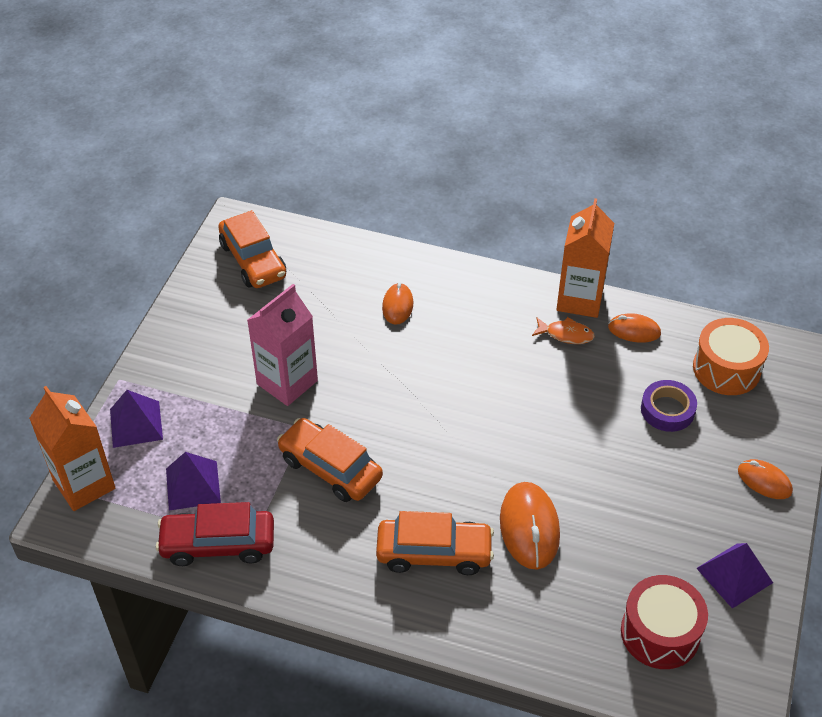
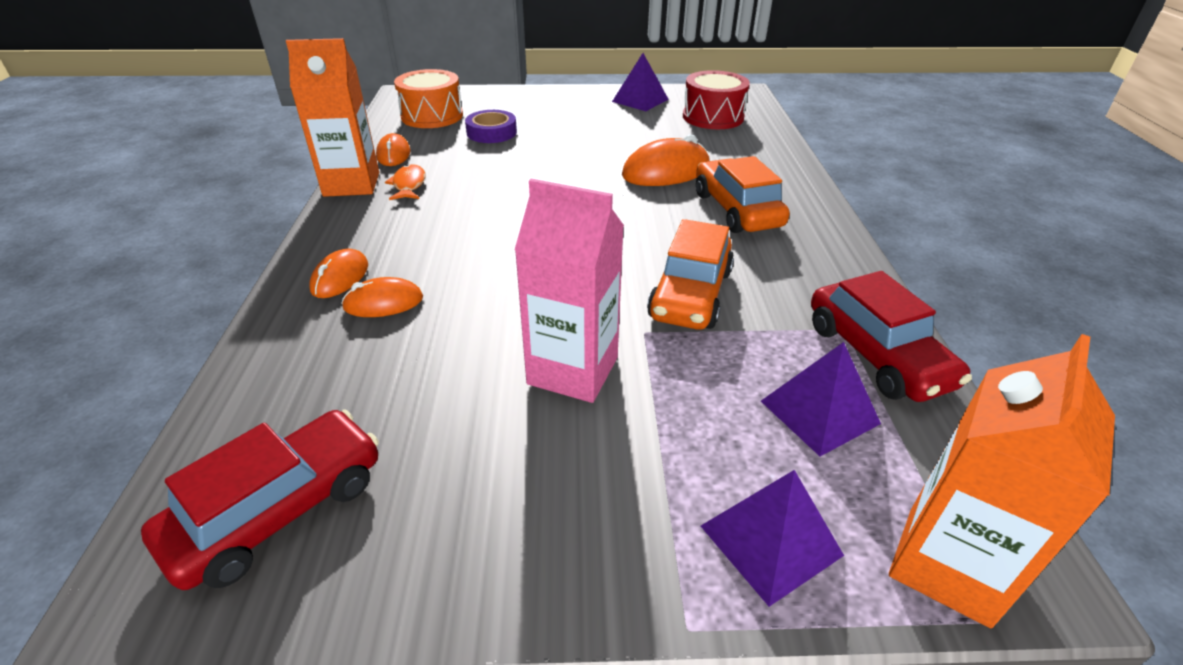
camera: 110 degrees left, 10 degrees down
orange car [218,210,286,288] -> red car [141,410,379,590]
orange mouse [738,459,793,499] -> orange mouse moved to [309,249,368,298]

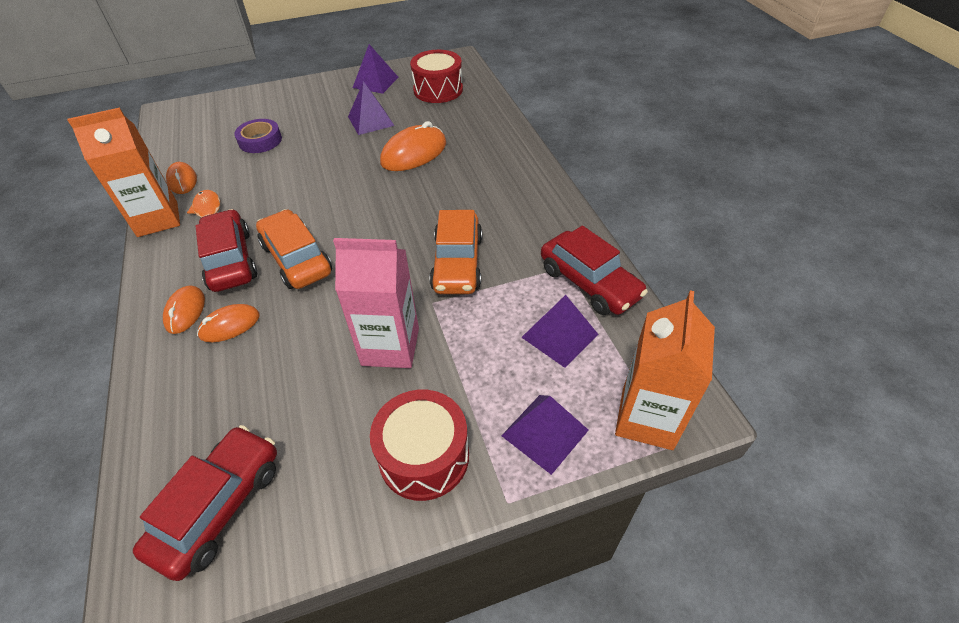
camera: 15 degrees left, 10 degrees up
orange drum [394,69,463,128] -> none
orange car [696,156,790,233] -> orange car moved to [256,209,332,289]
none -> red car [196,209,257,292]
none -> purple pyramid [348,81,395,135]
none -> red drum [370,390,469,501]

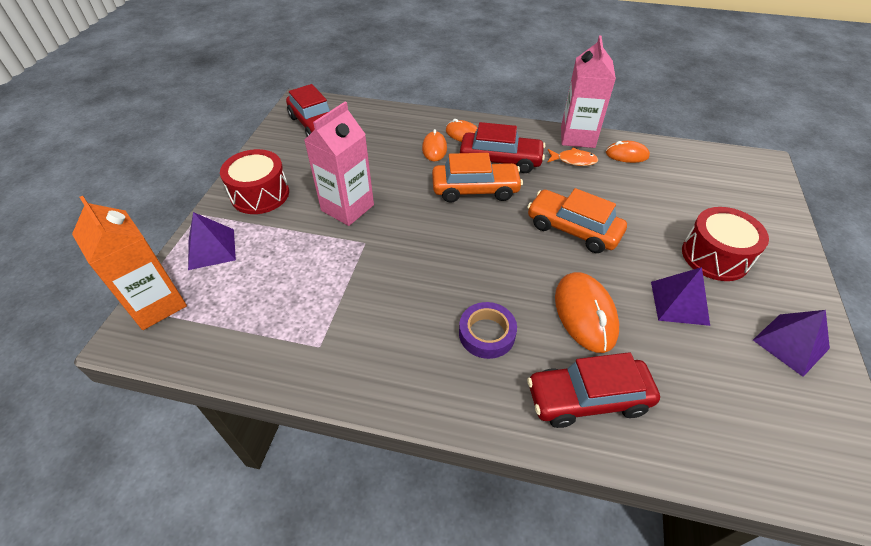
camera: 120 degrees right, 0 degrees up
orange carton [67,108,180,237] -> pink carton [561,35,616,148]
purple tape [234,119,282,153] -> purple tape moved to [459,302,517,359]
red drum [410,50,463,103] -> red drum moved to [682,207,769,281]
orange car [429,210,482,294] -> orange car moved to [527,188,627,253]
purple pyramid [521,295,598,368] -> none
red car [541,226,648,315] -> red car moved to [527,352,660,428]

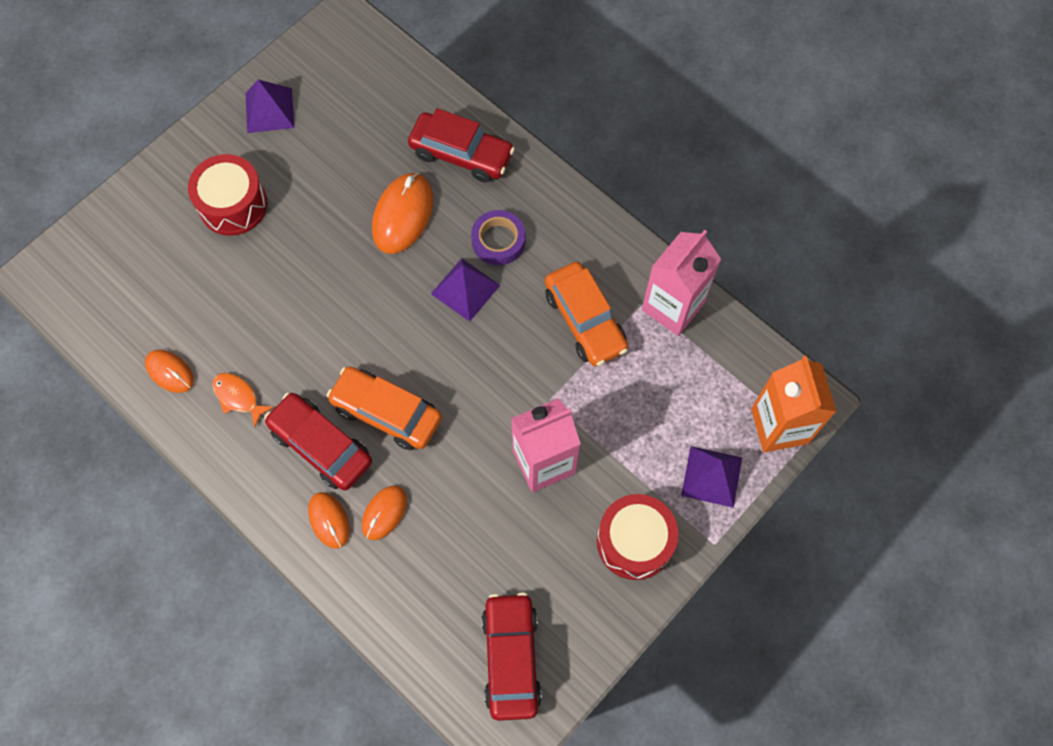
camera: 150 degrees left, 20 degrees up
orange car [527,188,627,253] -> orange car moved to [545,262,628,366]
pink carton [561,35,616,148] -> pink carton moved to [642,230,721,336]
purple pyramid [651,267,710,326] -> purple pyramid moved to [431,258,500,321]

